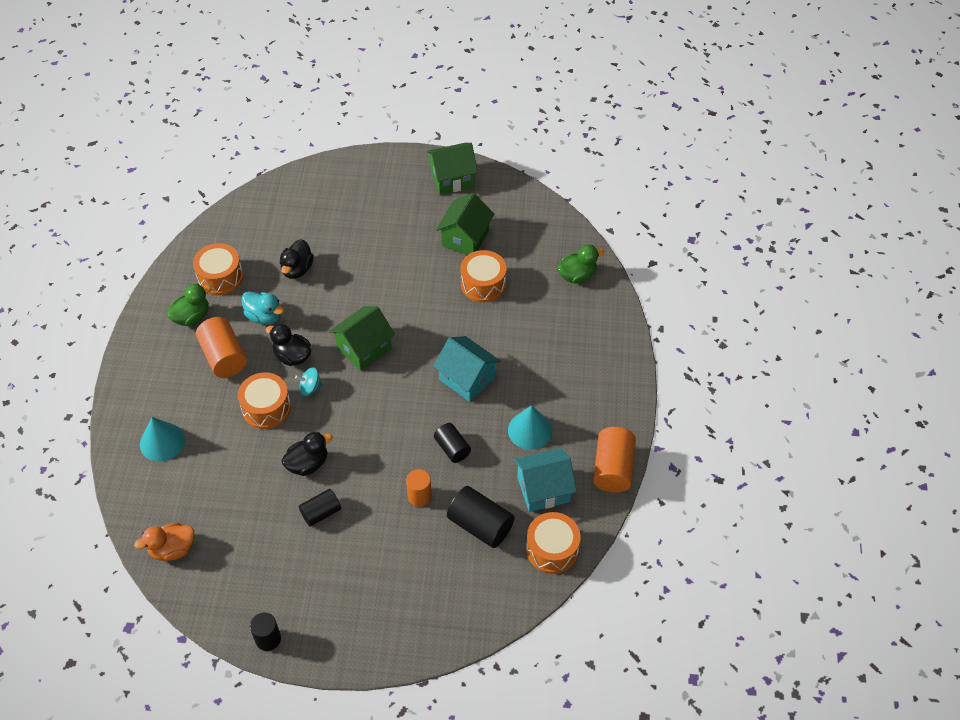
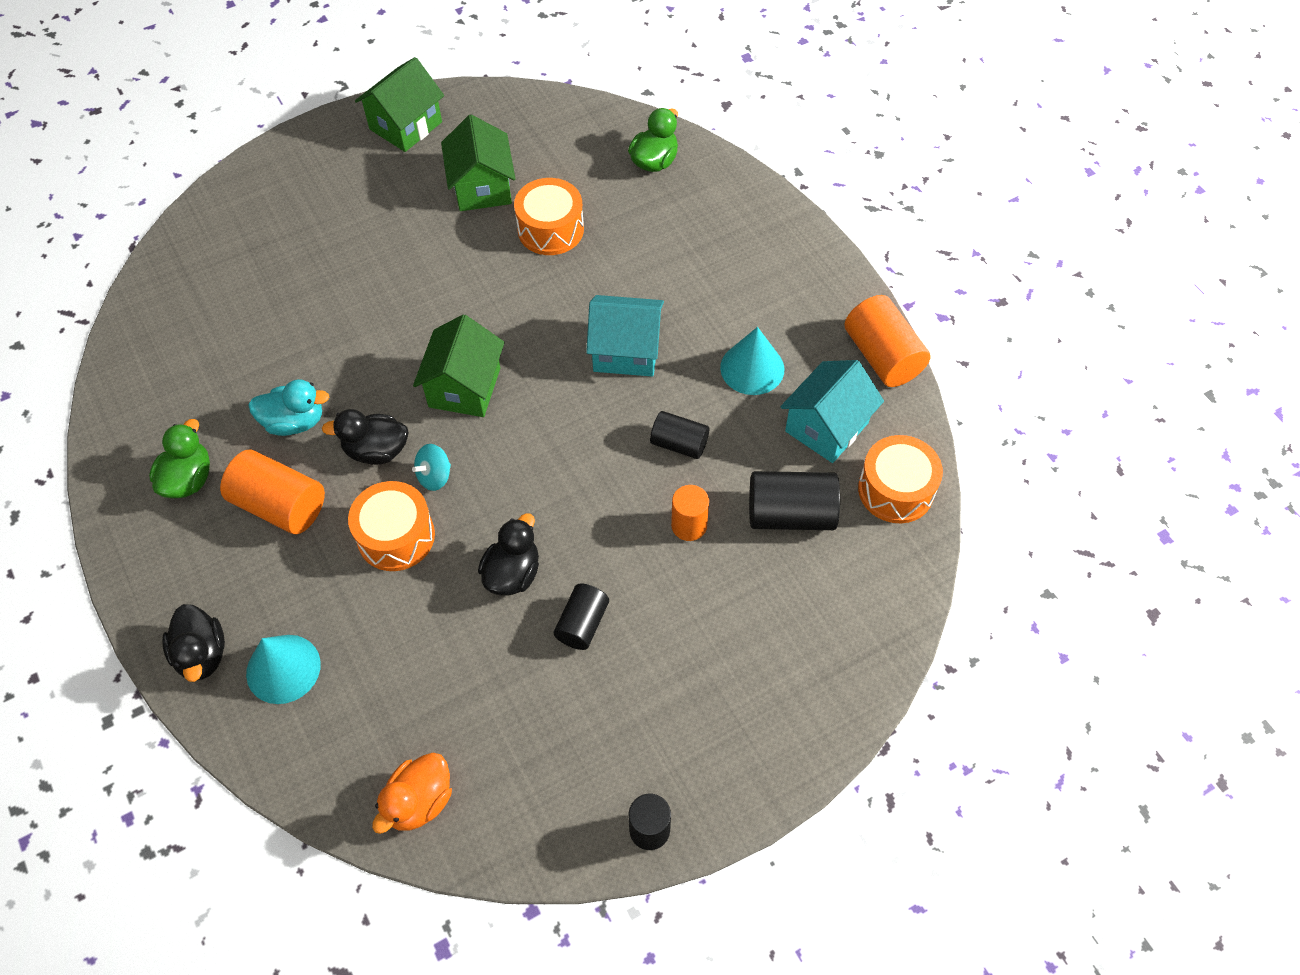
camera: 35 degrees left, 5 degrees up
orange drum [193,243,243,295] -> none
black duck [280,239,314,279] -> black duck moved to [162,604,225,682]

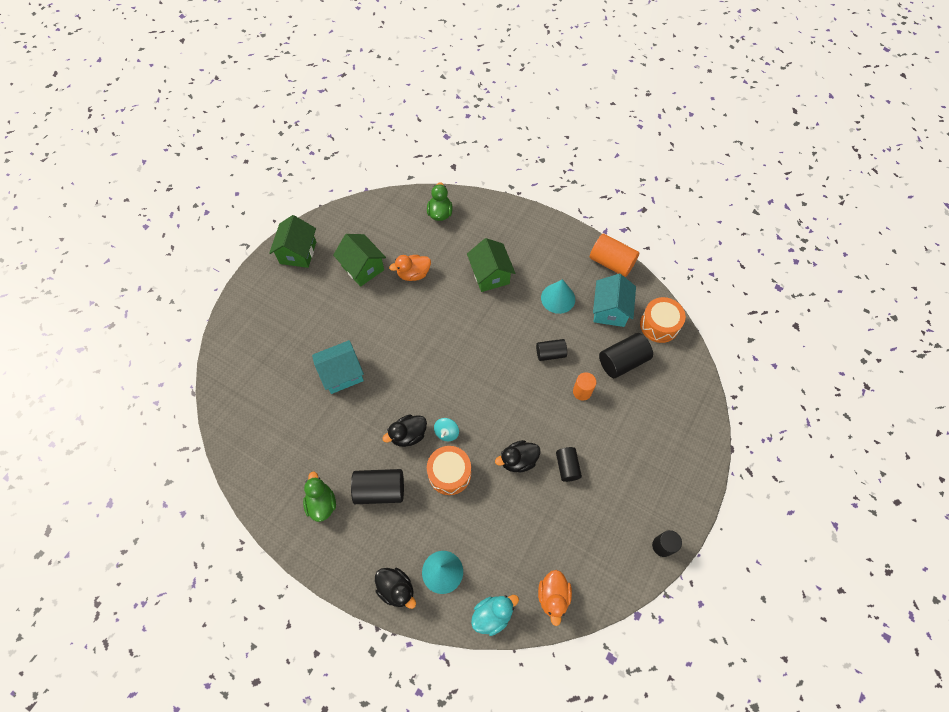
camera: 30 degrees left, 5 degrees up
orange cylinder [220,450,325,534] -> black cylinder [351,469,404,504]
turquoise duck [248,379,329,436] -> turquoise duck moved to [471,595,519,636]
green house [413,315,505,417] -> green house moved to [467,238,515,292]
black duck [478,513,539,596] -> black duck turned 105 degrees counterclockwise [495,440,541,472]
orange drum [514,178,584,255] -> orange duck [389,255,431,281]
turquoise house [586,295,664,377] -> turquoise house moved to [312,340,364,394]

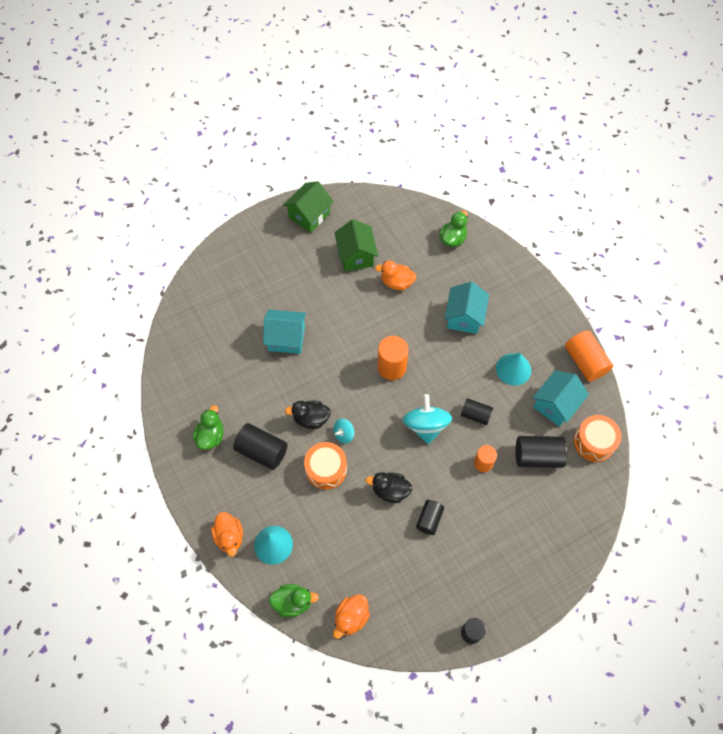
camera: 30 degrees right, 0 degrees up
black duck [375,568,416,609] -> orange duck [211,512,243,557]
green house [467,238,515,292] -> turquoise house [445,282,489,334]
turquoise duck [471,595,519,636] -> green duck [269,584,319,617]
none -> orange cylinder [377,336,409,380]
none -> turquoise spinning top [403,394,452,444]

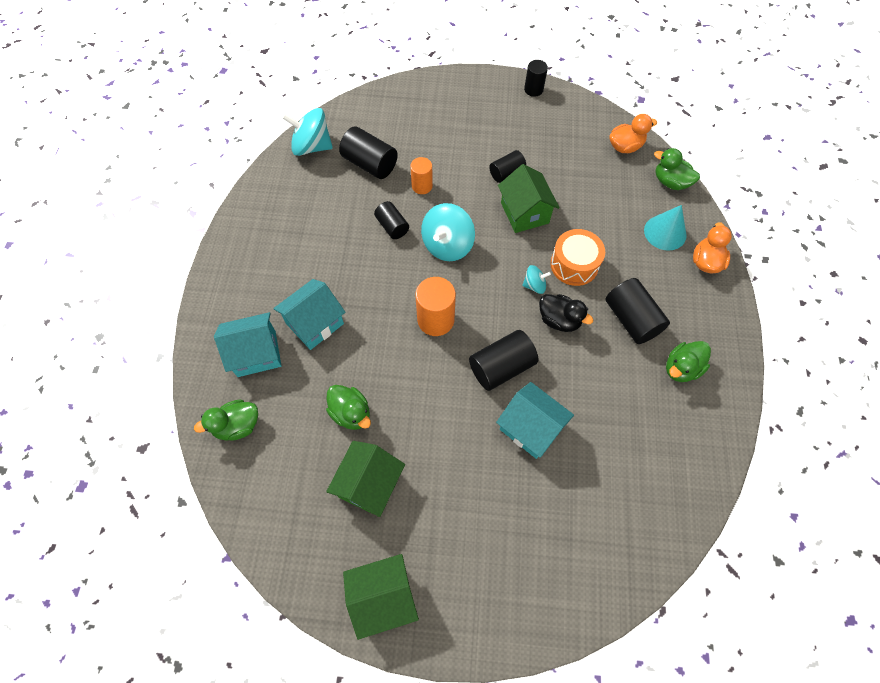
camera: 145 degrees left, 0 degrees up
black duck [366,472,412,503] -> green house [498,164,560,233]
orange duck [375,261,416,290] -> green duck [326,385,371,430]
turquoise cone [496,353,531,386] -> none
turquoise house [533,370,589,427] -> turquoise house moved to [214,312,281,377]
orange cylinder [565,330,613,382] -> none
orange drum [574,415,622,462] -> turquoise spinning top [282,108,333,156]
none -> black cylinder [469,330,538,391]

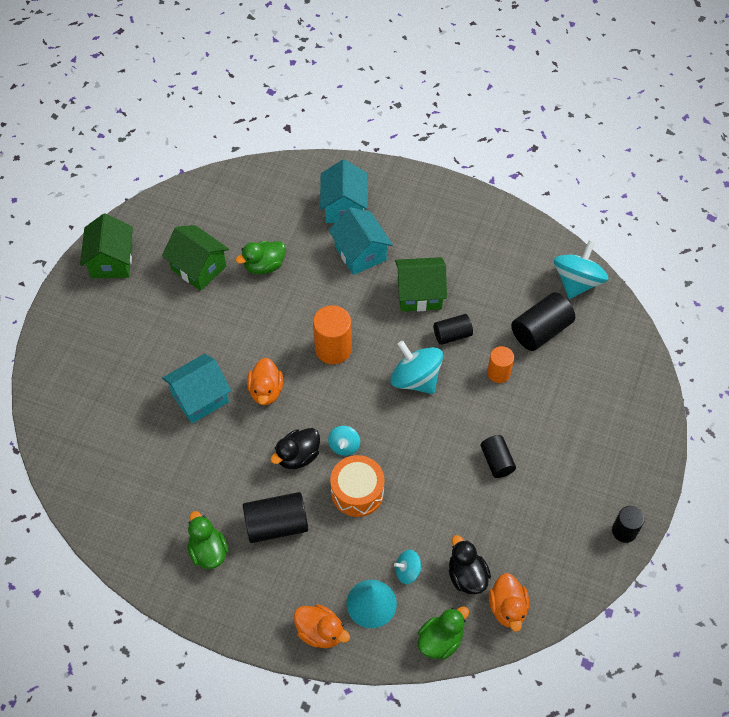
camera: 105 degrees right, 5 degrees down
green duck [194,399,258,441] -> none
black cylinder [469,330,538,391] -> orange duck [247,358,283,405]
green house [498,164,560,233] -> green house moved to [395,257,447,312]
none -> turquoise spinning top [394,550,422,584]
none -> black duck [449,535,491,595]

